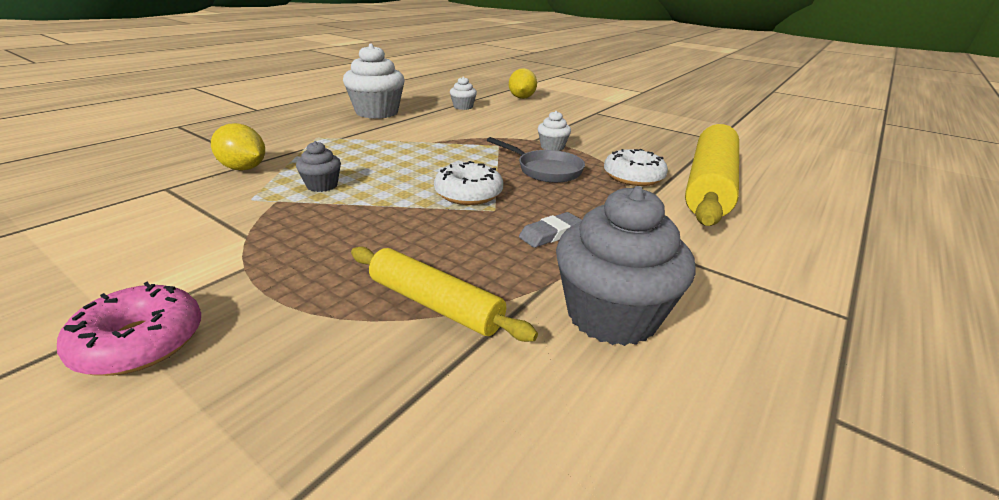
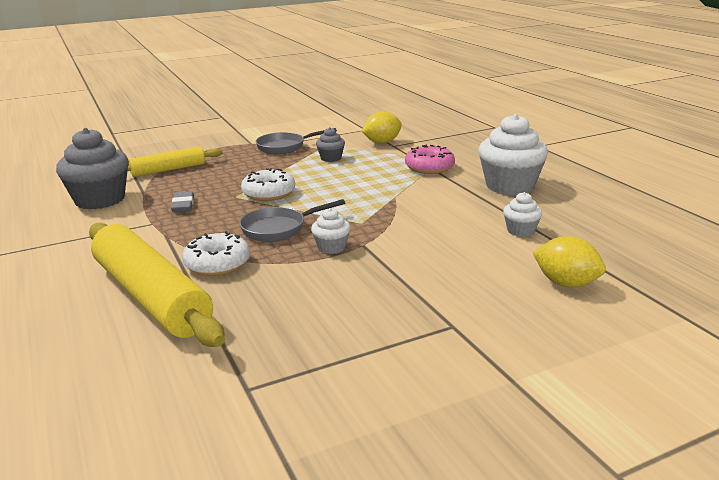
camera: 120 degrees right, 5 degrees down
pink donut [57,282,201,376] -> pink donut moved to [405,145,455,174]
none -> grey pan [256,128,337,154]

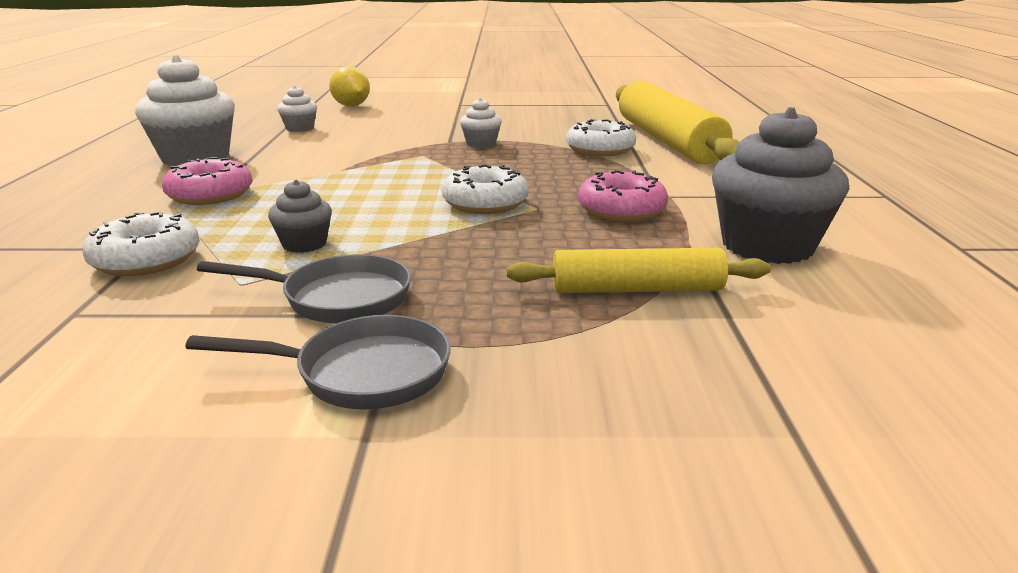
camera: 155 degrees left, 0 degrees up
grey eraser [171,191,194,212] -> pink donut [578,170,668,222]
grey pan [239,199,345,242] -> grey pan moved to [185,315,451,410]
yellow lemon [362,111,402,144] -> white donut [82,212,200,276]

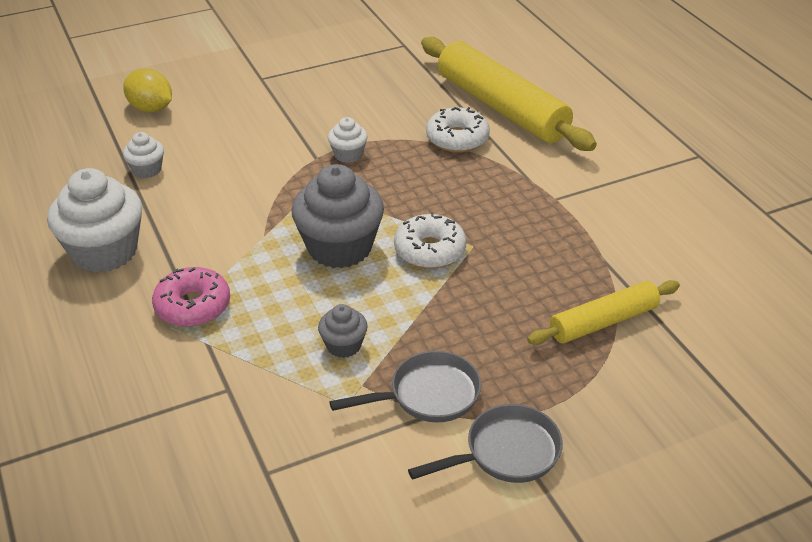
camera: 25 degrees left, 15 degrees up
white donut [82,212,200,276] -> none
pink donut [578,170,668,222] -> none
grey cupcake [712,107,849,264] -> grey cupcake moved to [291,164,384,268]

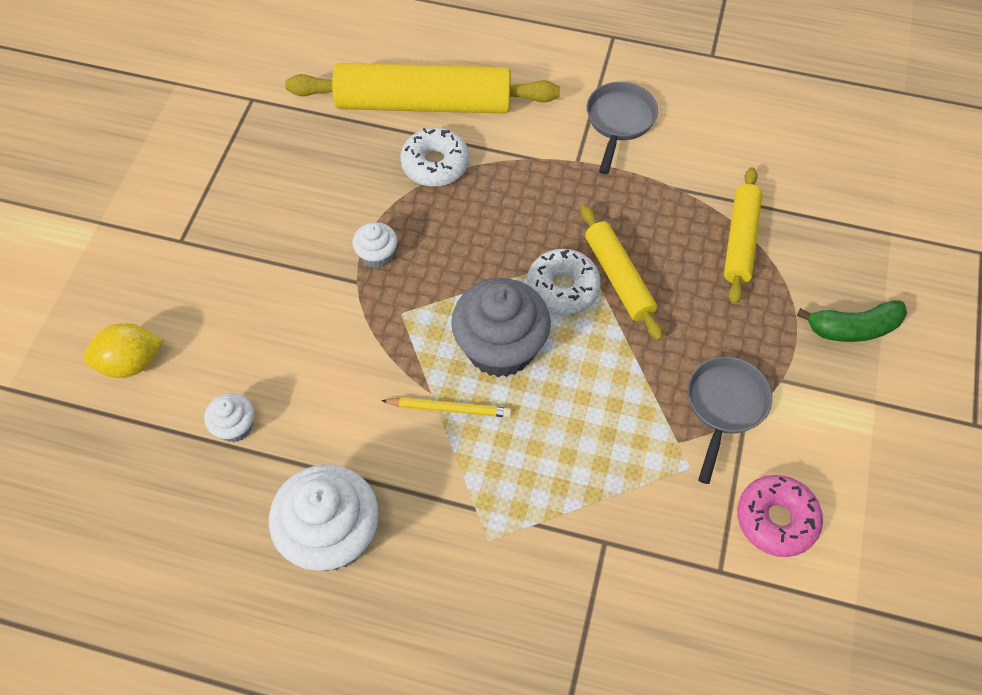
camera: 50 degrees left, 20 degrees up
pink donut [152,267,230,327] -> pink donut moved to [737,475,823,557]
grey cupcake [318,304,368,358] -> none
grey pan [408,404,563,483] -> grey pan moved to [587,82,658,174]
none -> yellow pencil [381,397,512,417]
none -> yellow rolling pin [581,205,663,341]
none -> green banana [796,300,907,342]

